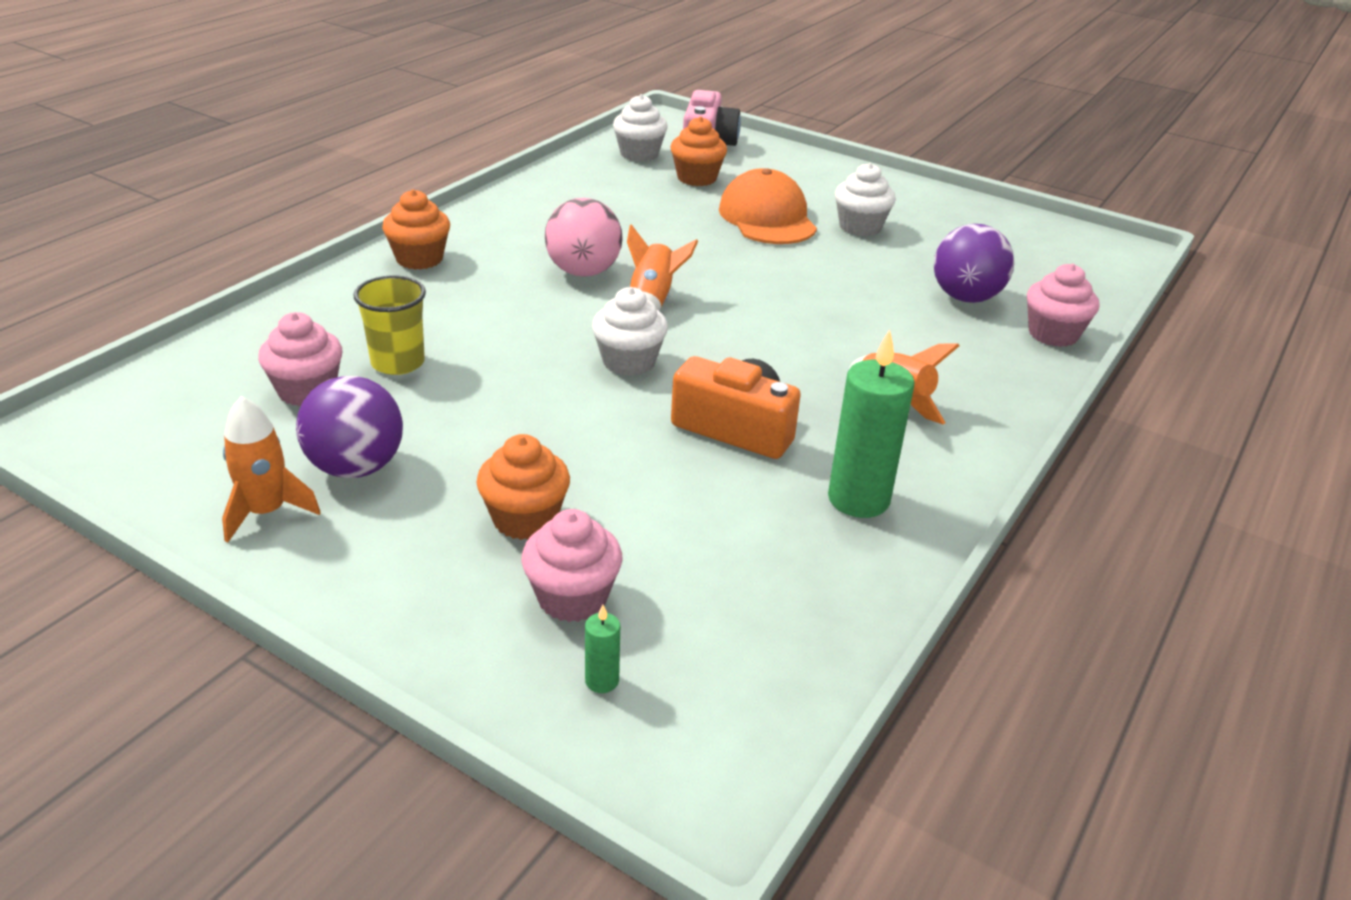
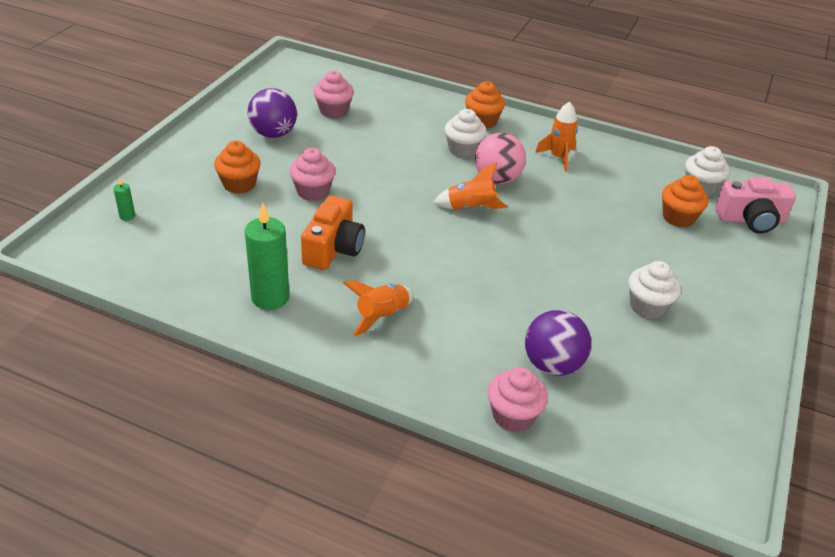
camera: 80 degrees right, 5 degrees up
orange rocket [222,396,321,543] -> orange rocket moved to [535,102,578,172]
yellow cup [353,275,426,375] -> none
pink cupcake [521,509,623,622] -> pink cupcake moved to [289,148,336,201]
white cupcake [592,287,668,376] -> white cupcake moved to [445,109,487,158]
orange cap [719,168,817,244] -> none

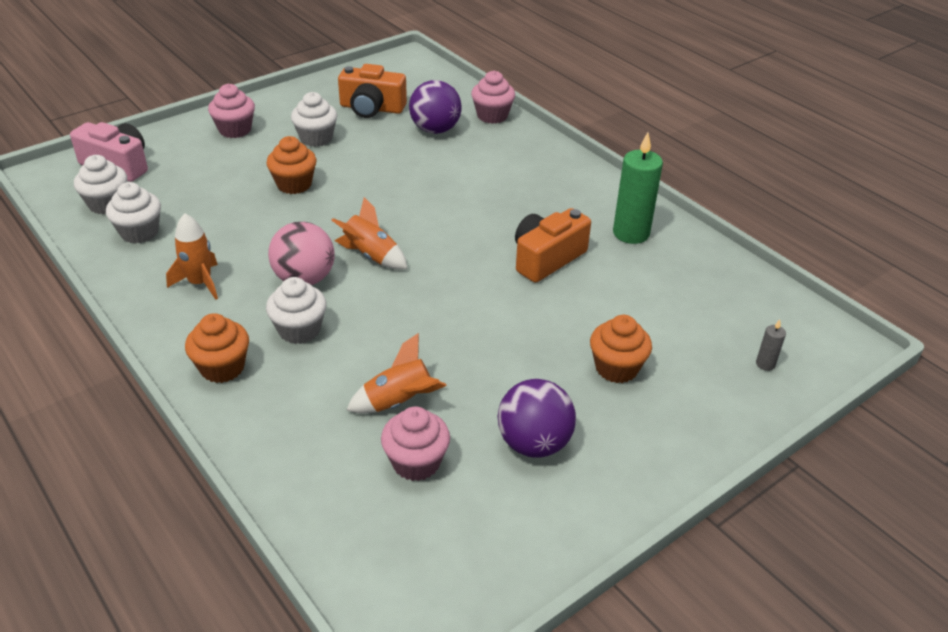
camera: 150 degrees left, 0 degrees up
green candle [113,177,135,221] -> grey candle [756,320,786,371]
pink cupcake [289,148,336,201] -> pink cupcake moved to [208,84,255,138]
orange rocket [343,281,414,336] -> orange rocket moved to [347,333,447,414]
orange cupcake [662,175,708,227] -> orange cupcake moved to [266,136,316,194]
none -> white cupcake [106,182,161,244]
none -> orange camera [338,64,407,118]

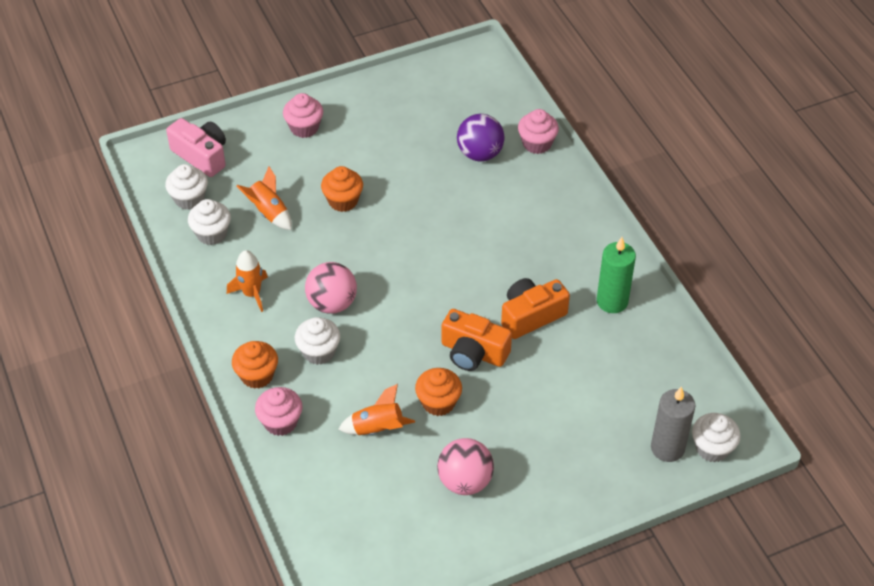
camera: 15 degrees right, 10 degrees up
white cupcake [291,92,337,147] -> white cupcake moved to [692,413,741,462]
orange rocket [332,197,408,270] -> orange rocket moved to [237,167,292,230]
orange camera [338,64,407,118] -> orange camera moved to [442,309,512,371]
pink cupcake [381,406,450,481] -> pink cupcake moved to [255,387,303,436]
purple ball [497,379,576,458] -> pink ball [437,438,494,495]
orange cupcake [590,315,652,383] -> orange cupcake moved to [415,368,462,416]
grey candle [756,320,786,371] -> grey candle [651,386,696,462], size x2.24

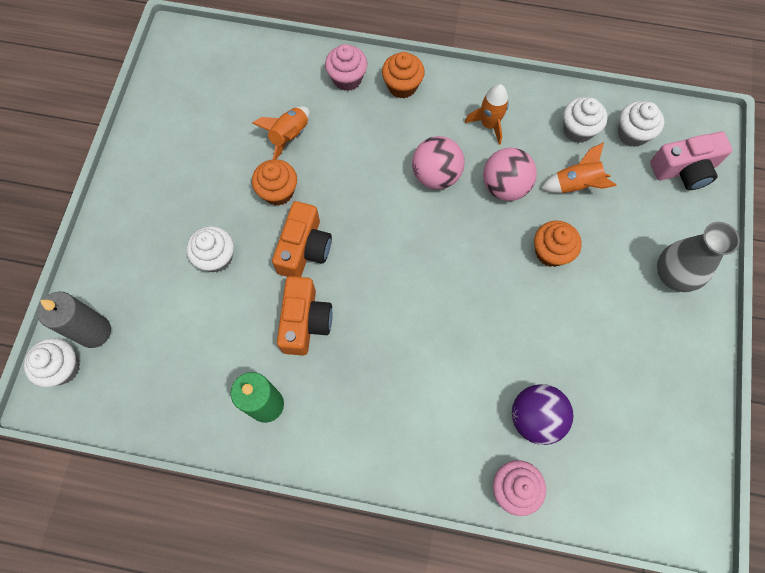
camera: 125 degrees right, 20 degrees up
pink cupcake [283,93,323,138] -> grey vase [657,222,740,292]
white cupcake [295,317,340,365] -> white cupcake moved to [186,226,234,272]
pink ball [437,438,494,495] -> pink ball moved to [483,148,537,201]
orange camera [442,309,512,371] -> orange camera turned 135 degrees clockwise [272,201,332,277]

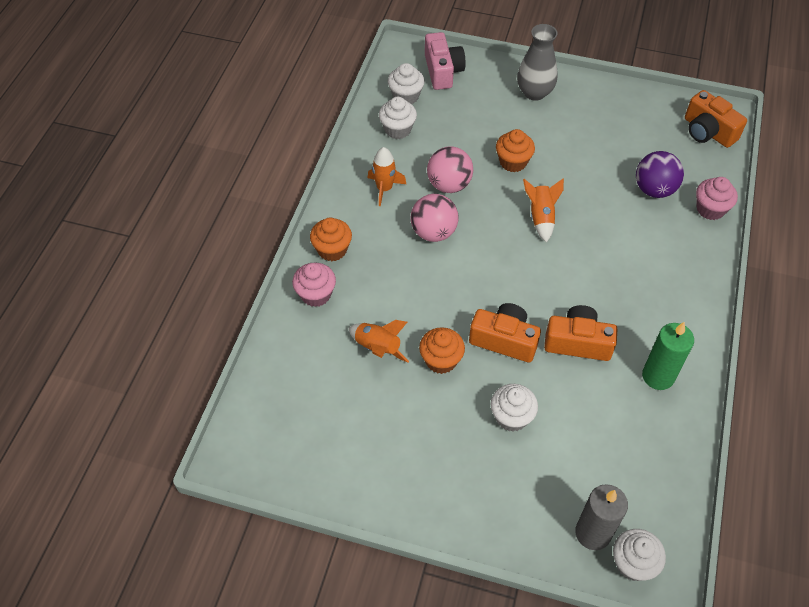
camera: 85 degrees left, 15 degrees down
orange rocket [541,142,617,193] -> orange rocket moved to [523,178,564,243]
none -> orange camera [685,90,747,148]

